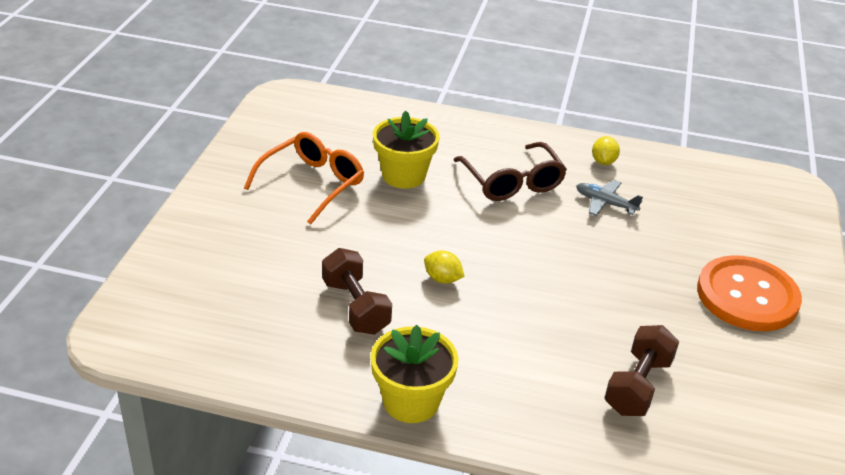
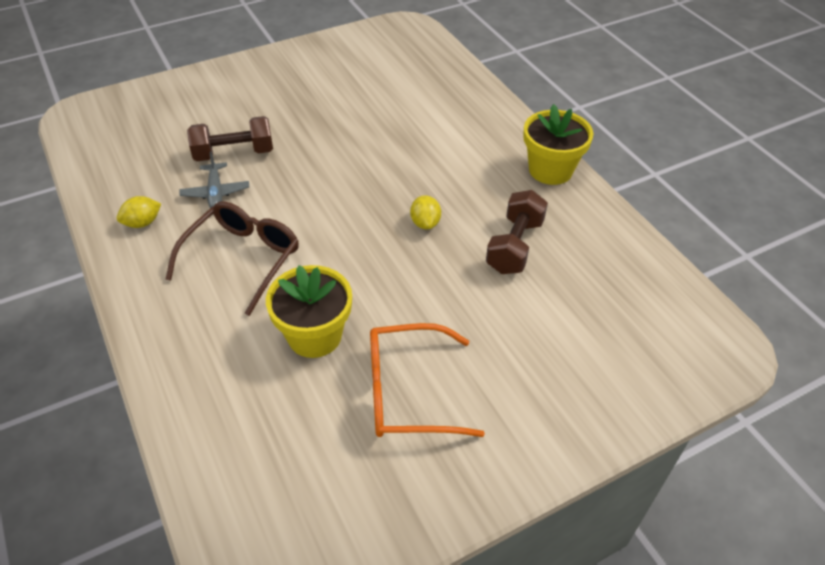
camera: 130 degrees left, 10 degrees up
brown dumbbell [604,325,679,416] -> brown dumbbell moved to [187,116,273,161]
orange button [697,255,802,331] -> none

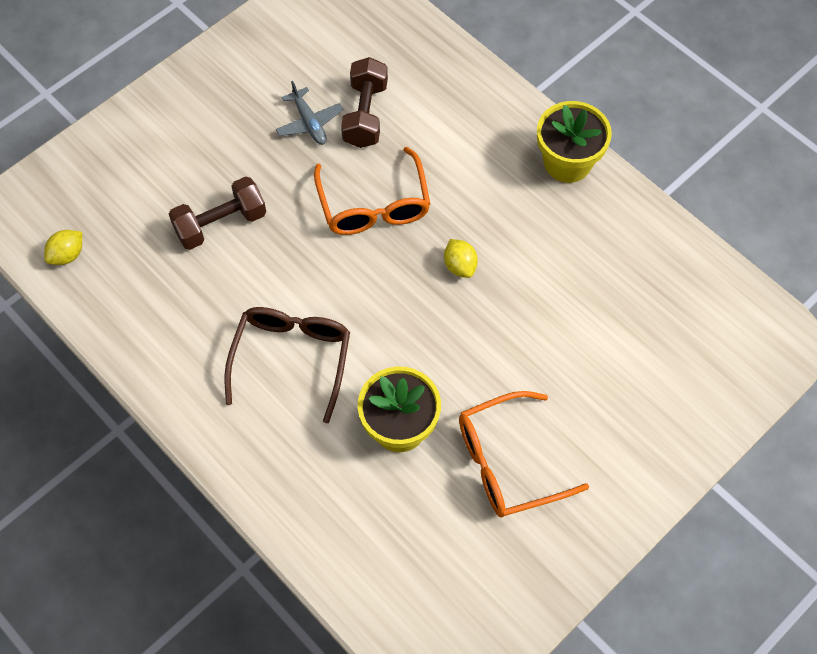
camera: 15 degrees left, 15 degrees up
yellow lemon [117,196,161,228] -> yellow lemon moved to [44,230,82,265]
grey plane [179,152,249,208] -> grey plane moved to [276,81,343,145]
brown dumbbell [486,190,548,274] -> brown dumbbell moved to [341,57,388,148]
none -> orange glasses [314,147,430,235]

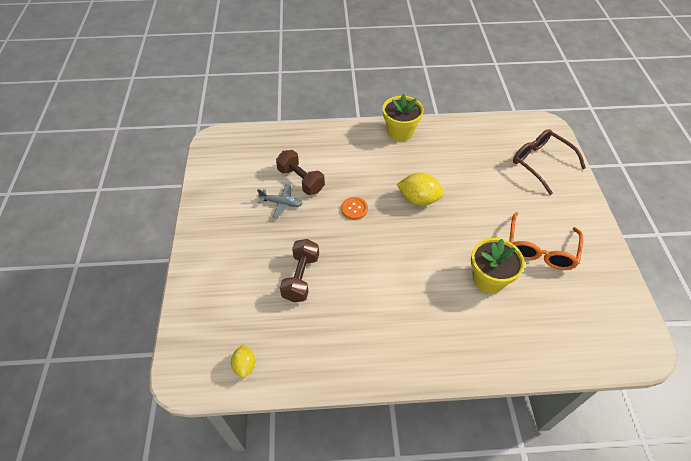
camera: 50 degrees left, 10 degrees down
brown glasses [224,307,350,423] -> brown glasses moved to [513,129,586,195]
orange glasses [314,147,430,235] -> orange button [341,197,368,220]
yellow lemon [444,239,478,278] -> yellow lemon [397,173,444,206], size x1.70

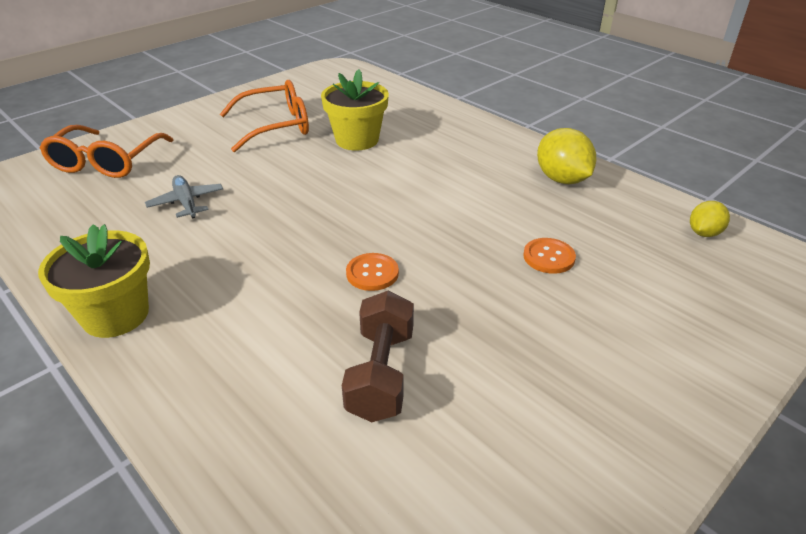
camera: 130 degrees left, 15 degrees down
grey plane [257,184,303,218] -> grey plane moved to [145,175,223,218]
brown dumbbell [280,239,319,302] -> orange button [523,238,576,274]
yellow lemon [397,173,444,206] -> yellow lemon moved to [537,128,596,184]
brown glasses [513,129,586,195] -> orange glasses [40,125,173,178]

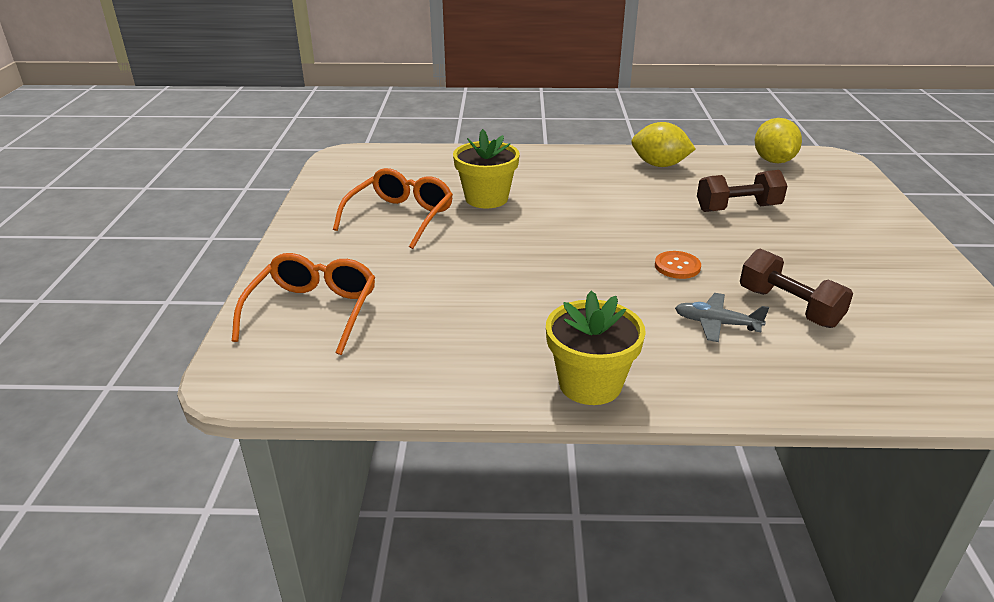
camera: 45 degrees left, 5 degrees down
orange glasses [40,125,173,178] -> orange glasses turned 135 degrees counterclockwise [232,253,376,355]
grey plane [145,175,223,218] -> grey plane moved to [675,293,769,342]
orange button [523,238,576,274] -> brown dumbbell [697,170,787,212]
yellow lemon [690,201,730,237] -> yellow lemon [755,118,802,163], size x1.70

